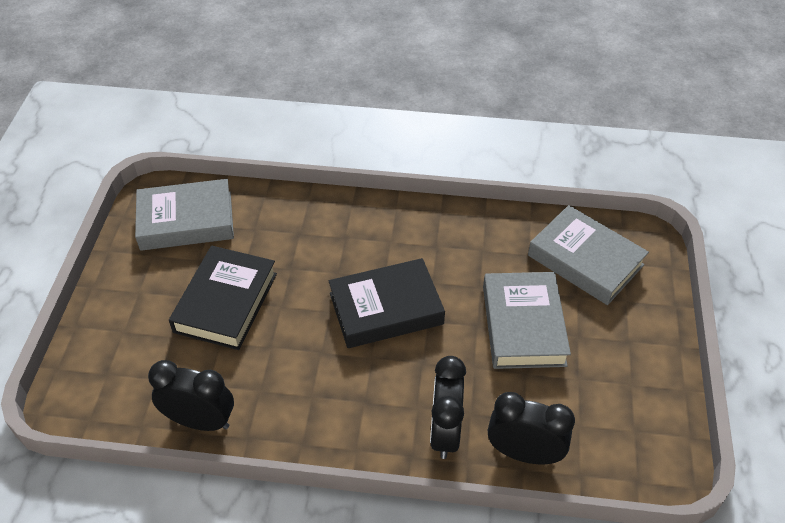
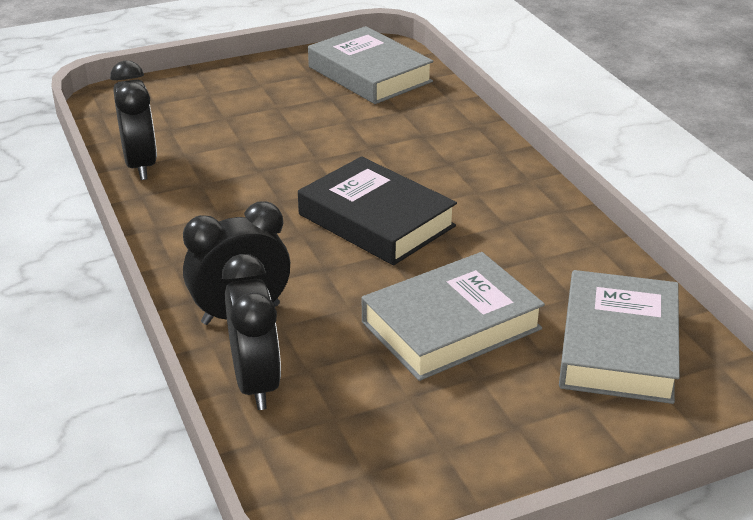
camera: 60 degrees right, 15 degrees down
black book [169,246,277,350] -> none

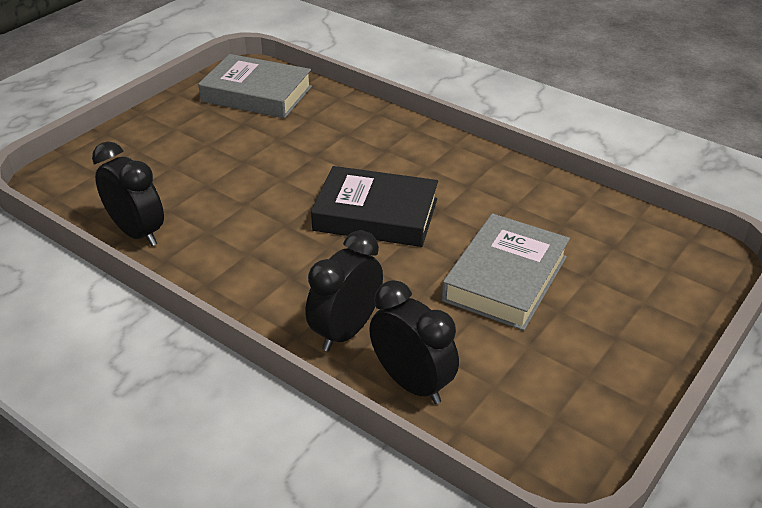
camera: 30 degrees left, 5 degrees up
grey book [559,270,680,404] -> none

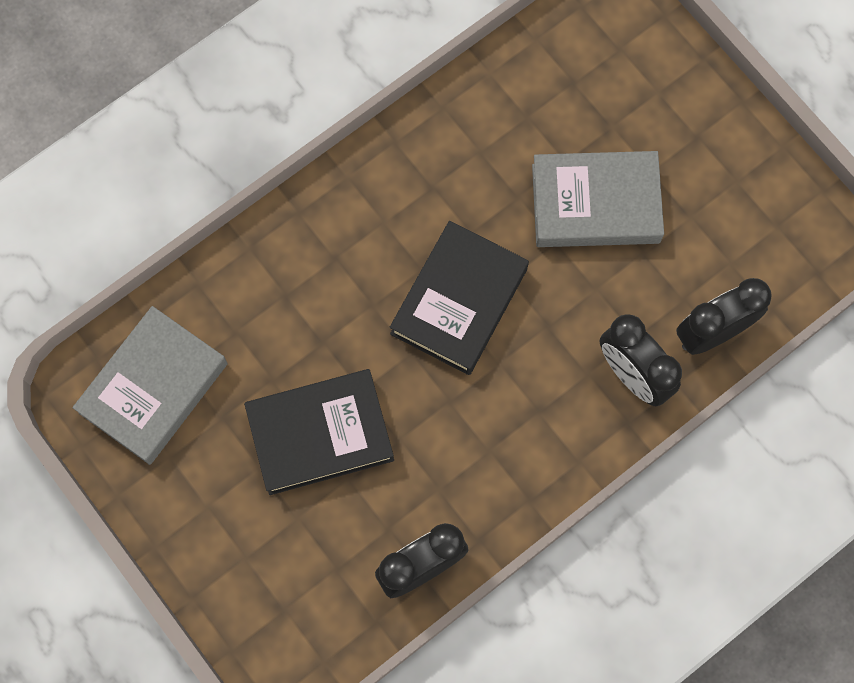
camera: 75 degrees left, 35 degrees up
grey book [442,213,570,331] -> grey book turned 45 degrees counterclockwise [532,151,664,247]
none -> black book [244,369,394,495]

